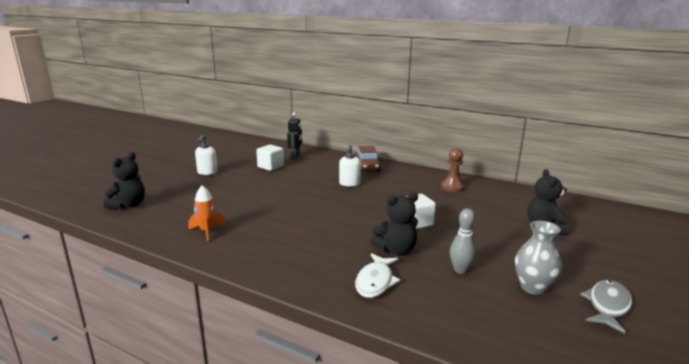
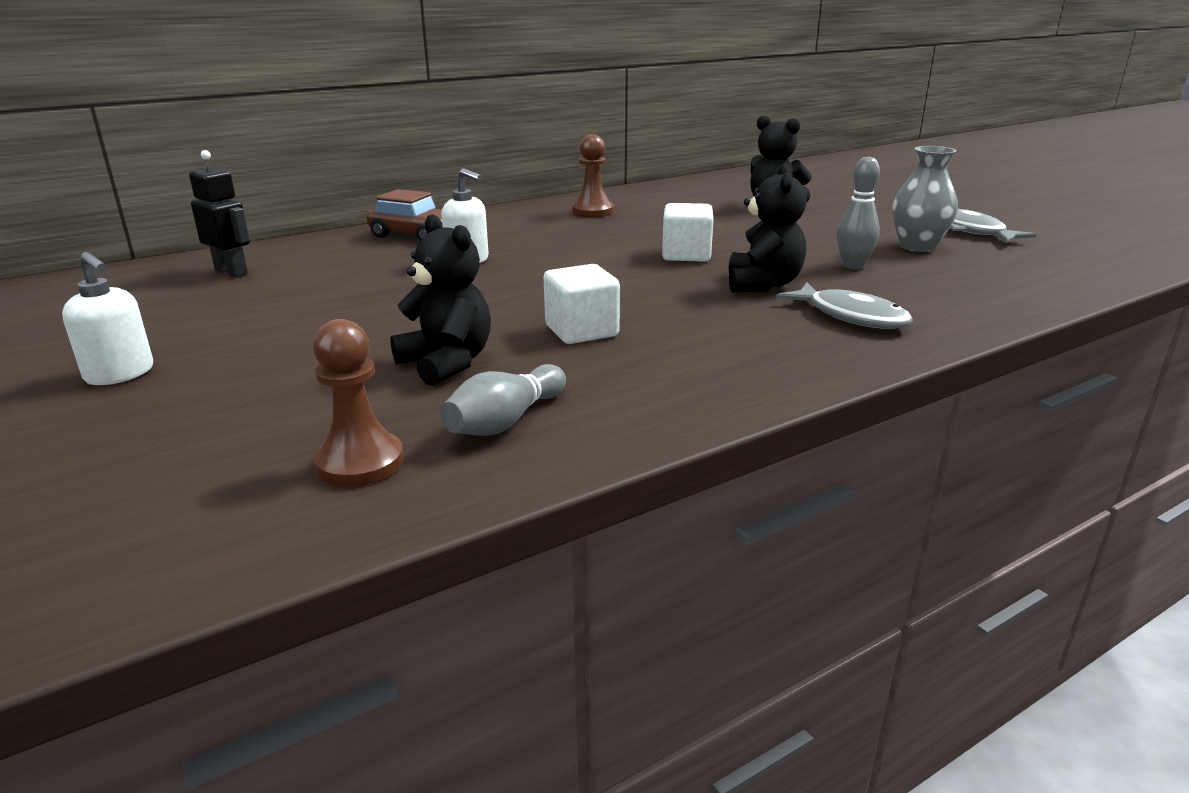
camera: 60 degrees left, 5 degrees up
black teddy bear [104,152,145,209] -> black teddy bear moved to [390,214,491,386]
orange rocket [189,185,225,242] -> grey bowling pin [440,364,566,436]
white cube [256,145,284,171] -> white cube moved to [544,264,620,344]
white fish [355,253,400,298] -> grey fish [776,282,913,329]
none -> brown pawn [313,319,404,487]

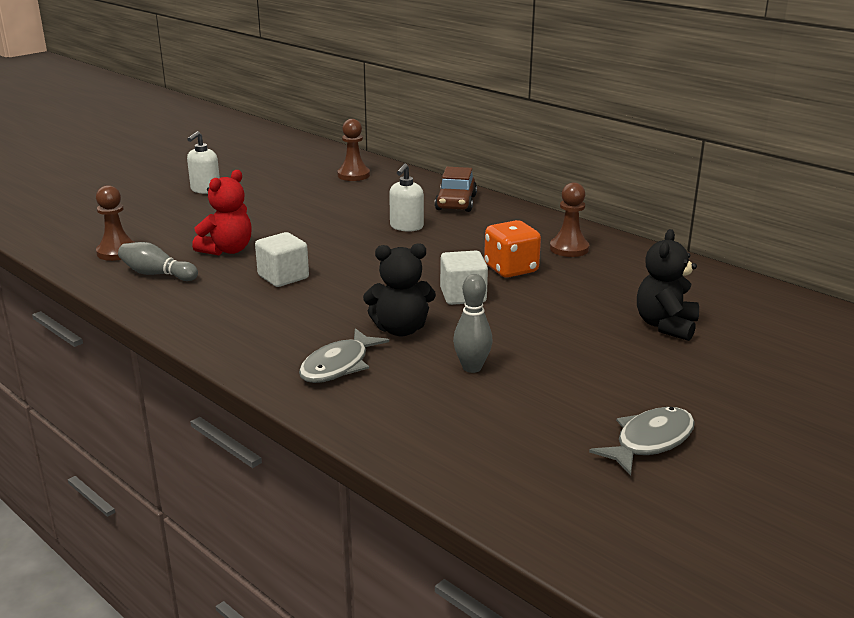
camera: 75 degrees right, 0 degrees up
black robot [189,150,250,277] -> brown pawn [337,119,370,181]
black teddy bear [390,214,491,386] -> red teddy bear [192,170,252,256]
grey vase [892,146,958,252] -> none
none -> orange dice [484,220,541,278]

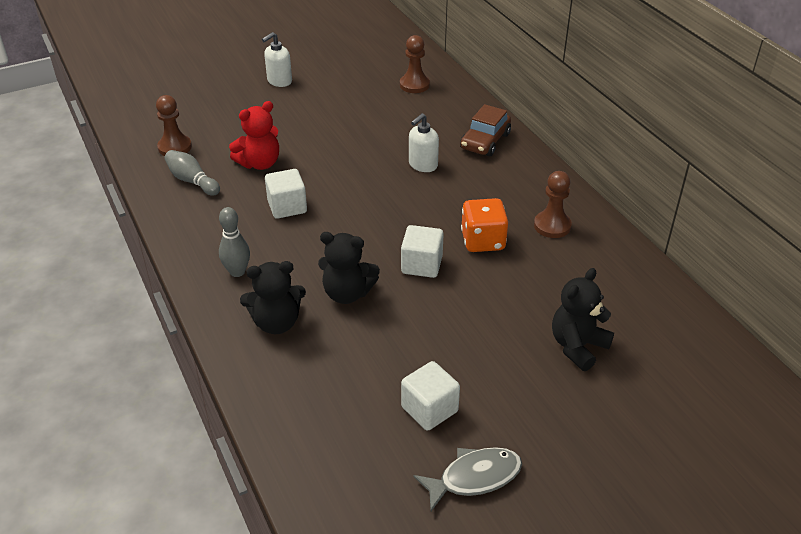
camera: 20 degrees right, 15 degrees up
grey fish [299,328,389,383] -> black teddy bear [240,261,306,334]
grey bowling pin [453,274,492,373] -> grey bowling pin moved to [219,207,250,277]
none -> white cube [401,361,460,431]

